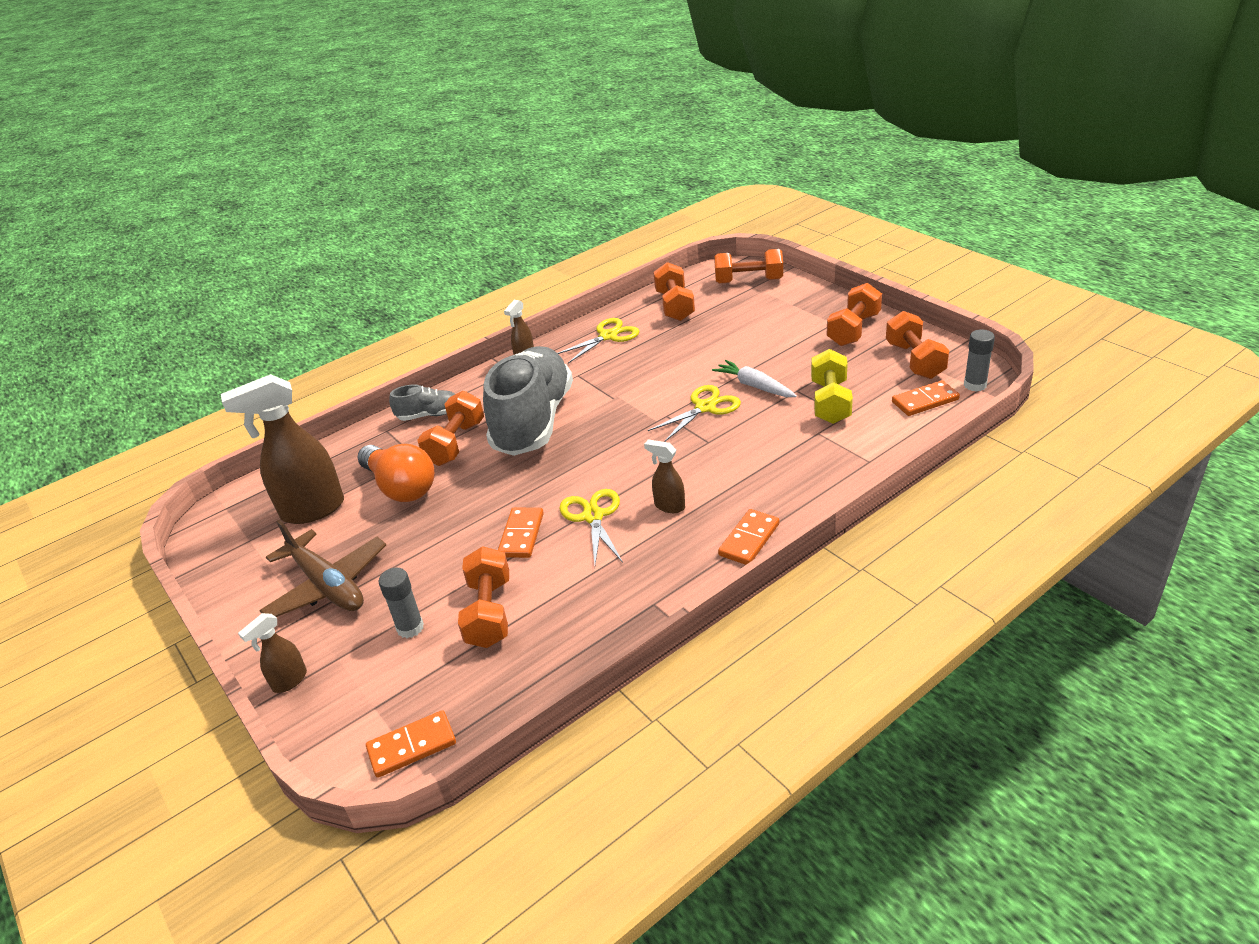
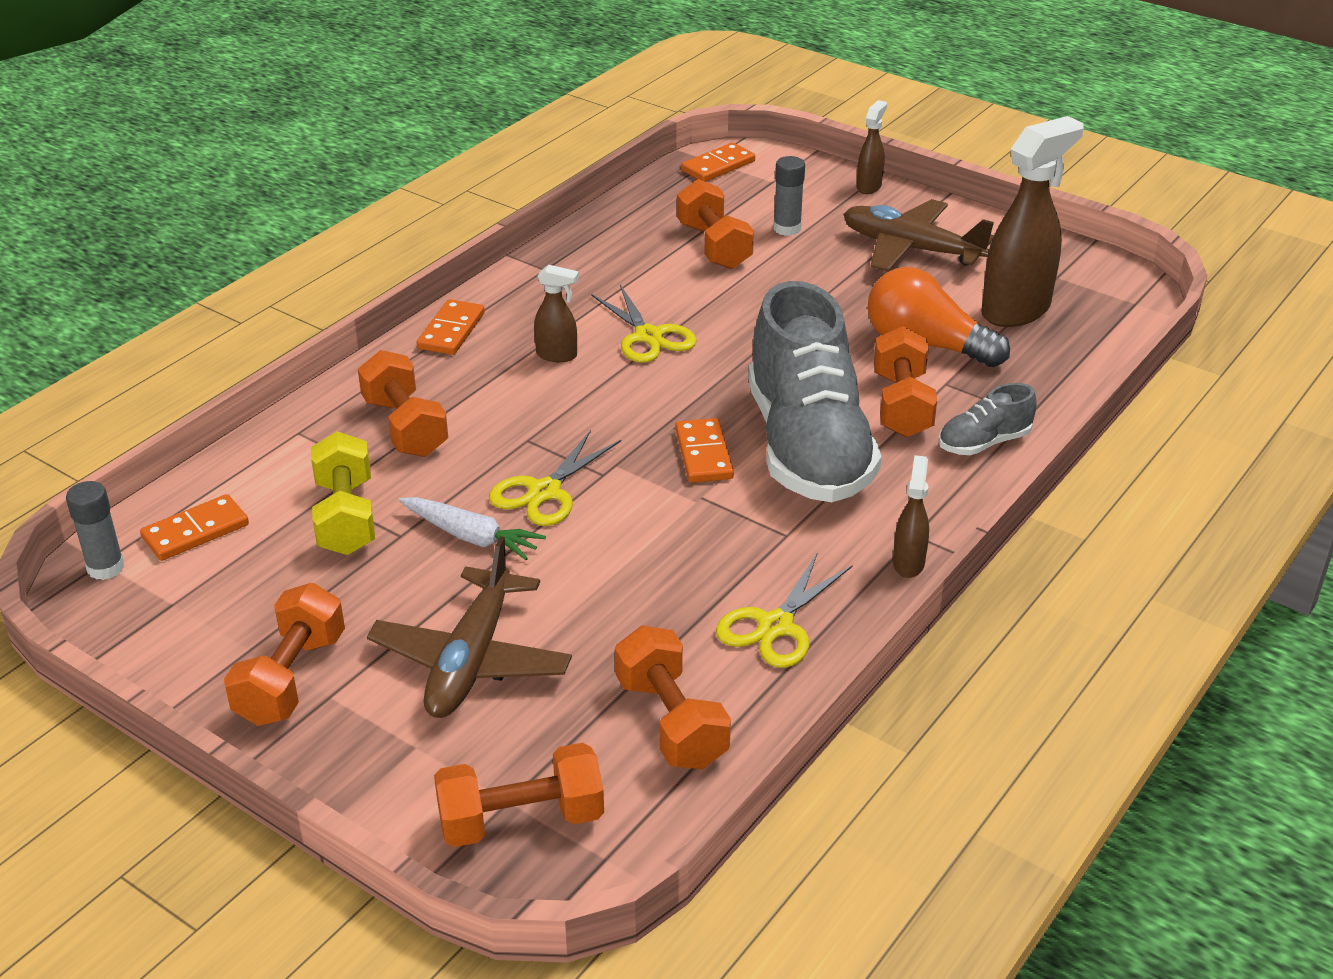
camera: 160 degrees right, 0 degrees up
orange domino [498,508,544,558] -> orange domino moved to [675,418,734,483]
orange dumbbell [886,311,949,379] -> orange dumbbell moved to [358,350,448,457]
none -> brown plane [367,536,572,718]

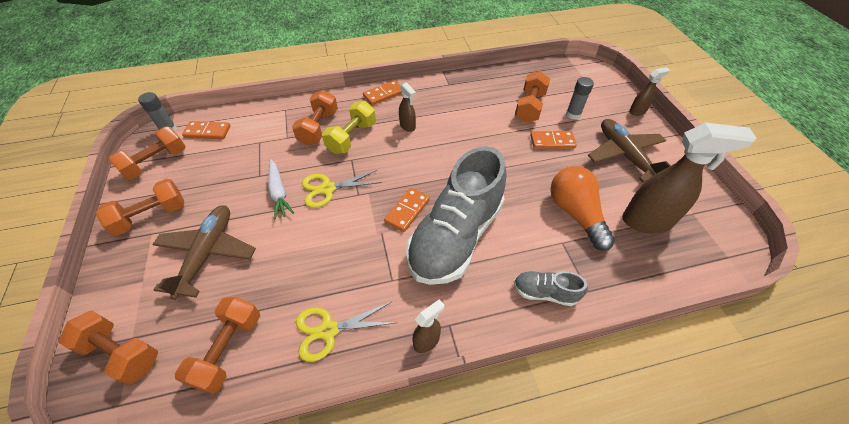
camera: 40 degrees right, 15 degrees up
yellow dumbbell [311,431,375,555] -> yellow dumbbell moved to [322,101,376,154]
brown plane [367,536,572,718] -> brown plane turned 135 degrees clockwise [152,205,256,300]
yellow scissors [591,285,697,363] -> none
orange domino [681,142,755,182] -> orange domino moved to [530,131,577,149]
orange dumbbell [874,326,937,437] -> orange dumbbell moved to [108,127,186,180]

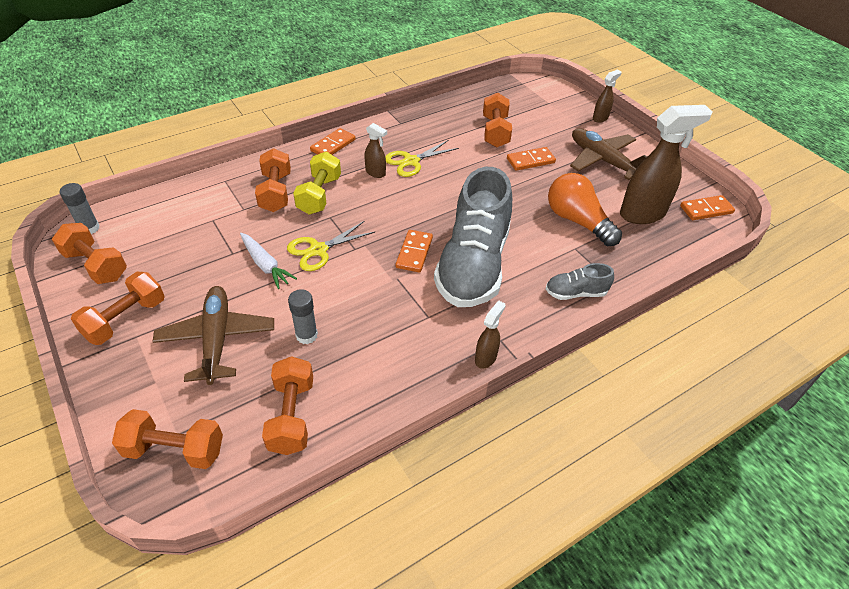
camera: 20 degrees left, 5 degrees down
orange dumbbell [108,127,186,180] -> orange dumbbell turned 75 degrees counterclockwise [52,223,127,284]
orange domino [182,121,231,139] -> orange domino moved to [680,195,735,220]
yellow scissors [296,302,394,362] -> yellow scissors moved to [385,140,459,177]
grey glue stick [566,77,594,119] -> grey glue stick moved to [288,289,318,344]

